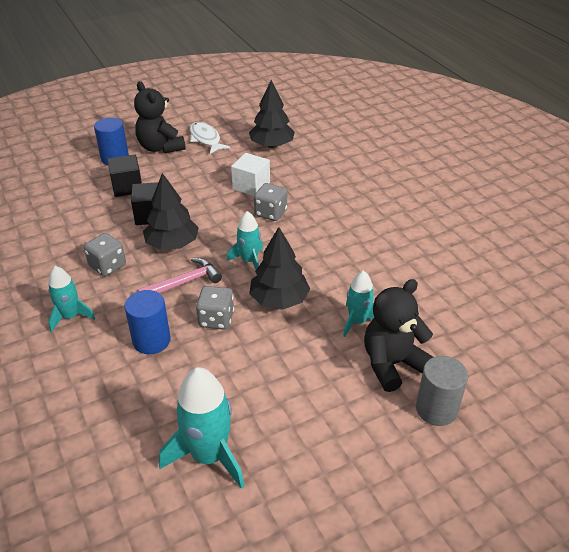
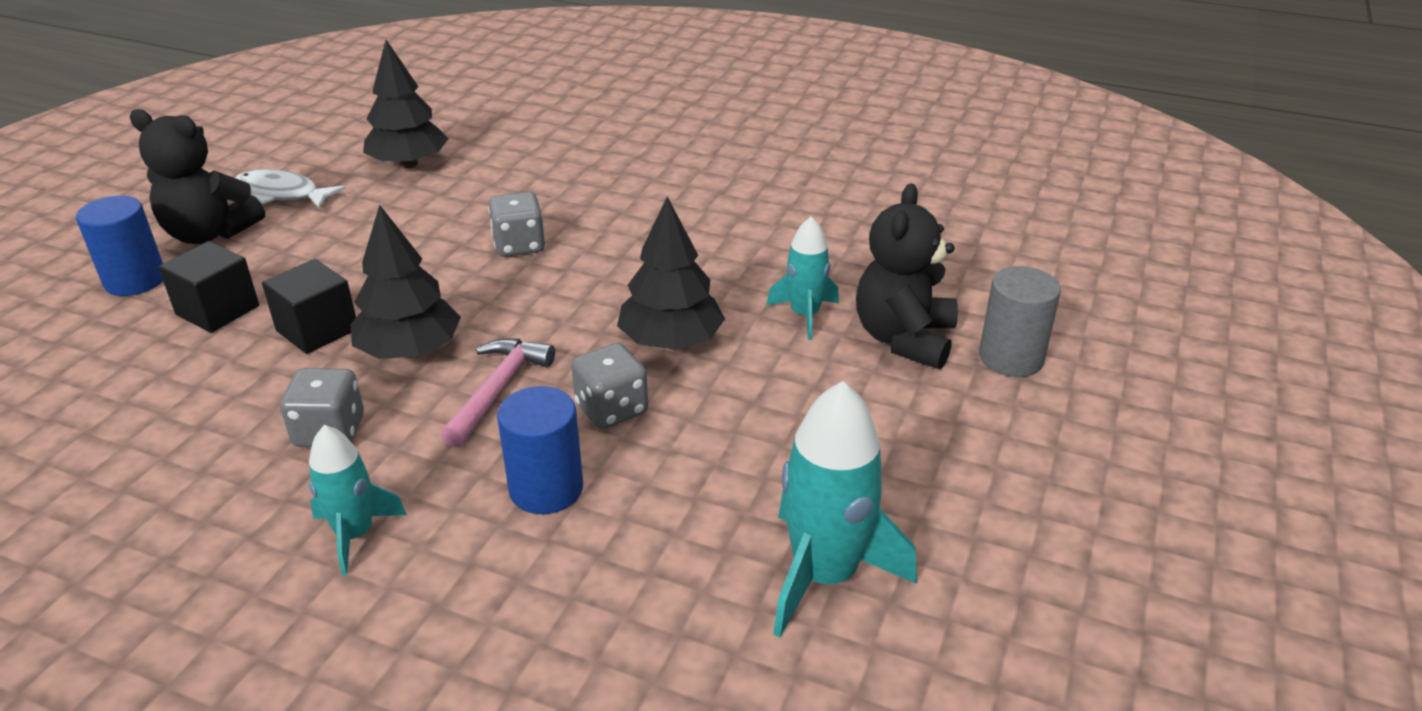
camera: 40 degrees left, 5 degrees down
turquoise rocket [227,211,263,269] -> none
white cube [231,153,270,196] -> none

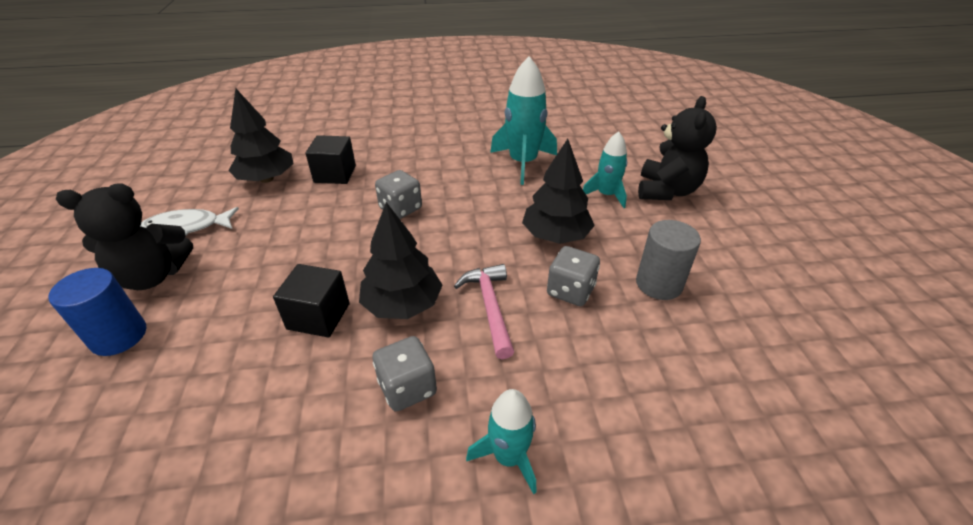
camera: 30 degrees left, 5 degrees up
black cube [158,241,259,333] -> black cube moved to [306,135,356,184]
blue cylinder [497,386,583,514] -> none
turquoise rocket [773,381,917,638] -> turquoise rocket moved to [490,56,557,185]
black teddy bear [856,183,958,369] -> black teddy bear turned 150 degrees counterclockwise [638,96,717,200]
grey cylinder [979,266,1061,377] -> grey cylinder moved to [636,220,701,300]

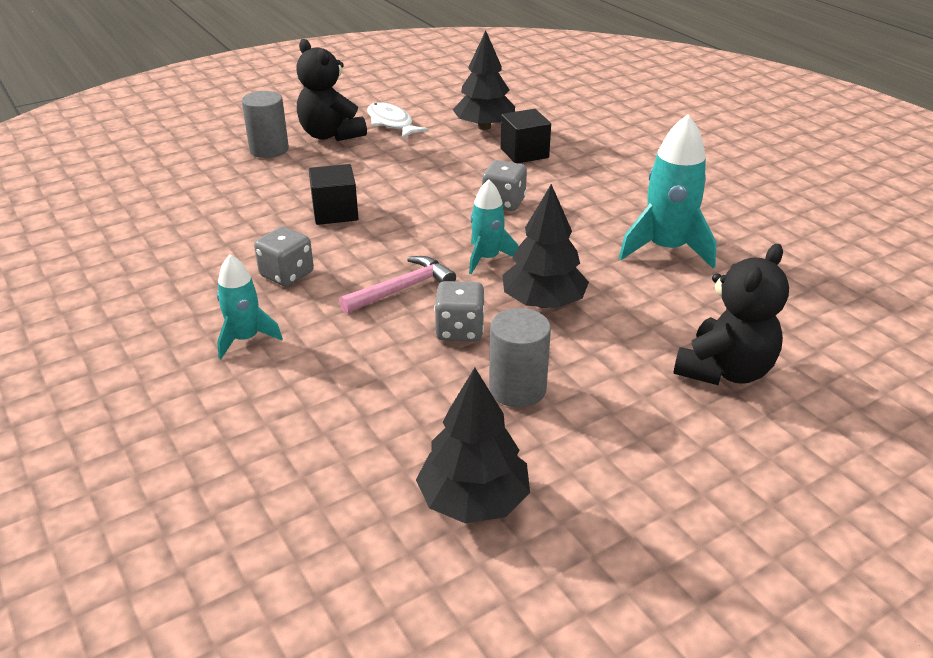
camera: 65 degrees right, 5 degrees down
blue cylinder [48,268,146,356] -> grey cylinder [242,91,289,158]
black tree [359,202,443,319] -> black tree moved to [416,368,530,524]
turquoise rocket [583,132,627,208] -> turquoise rocket moved to [469,179,518,274]
black teddy bear [638,96,717,200] -> black teddy bear turned 45 degrees counterclockwise [673,244,789,385]

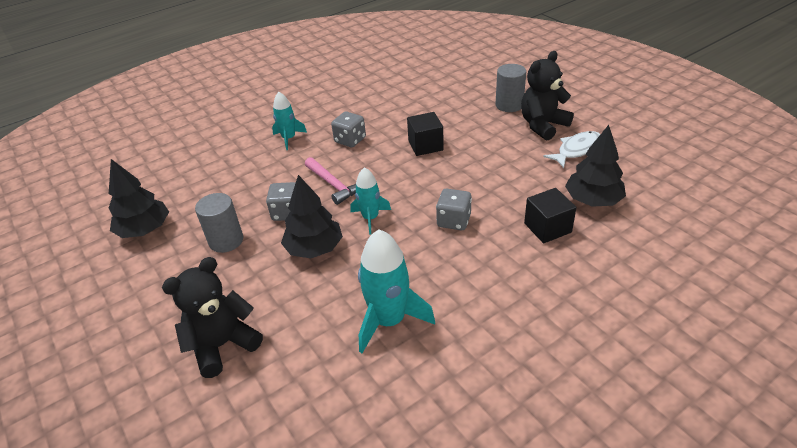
camera: 90 degrees right, 5 degrees up
black teddy bear [673,244,789,385] -> black teddy bear turned 105 degrees clockwise [162,257,263,378]

